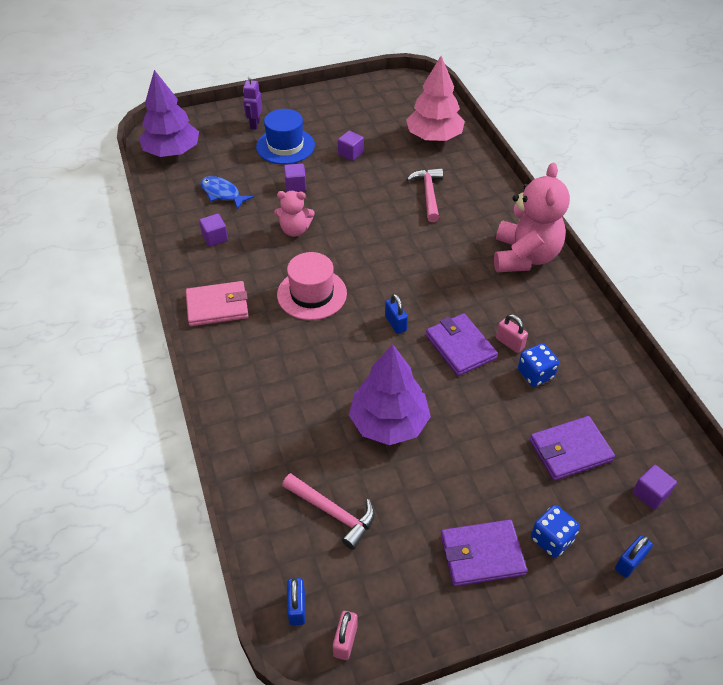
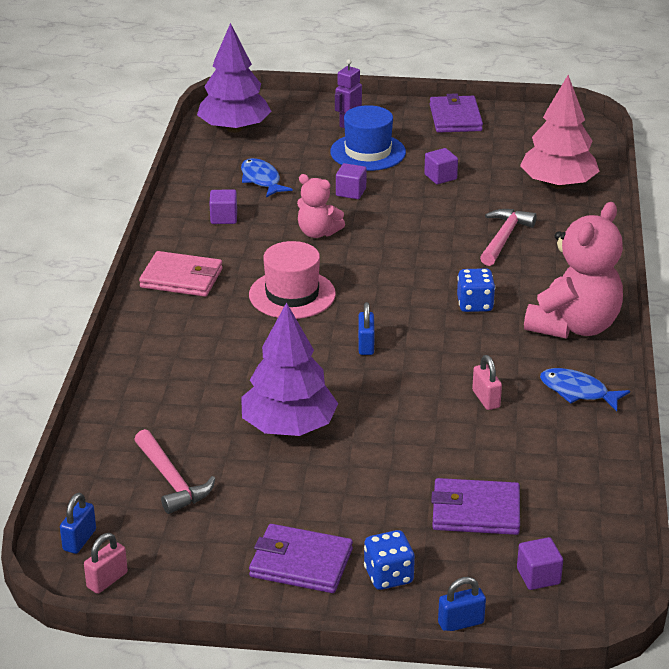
camera: 25 degrees right, 15 degrees down
purple wallet [426,313,498,376] -> purple wallet moved to [430,93,483,133]
blue dice [518,343,559,387] -> blue dice moved to [457,268,495,312]
none -> blue fish [540,368,630,411]

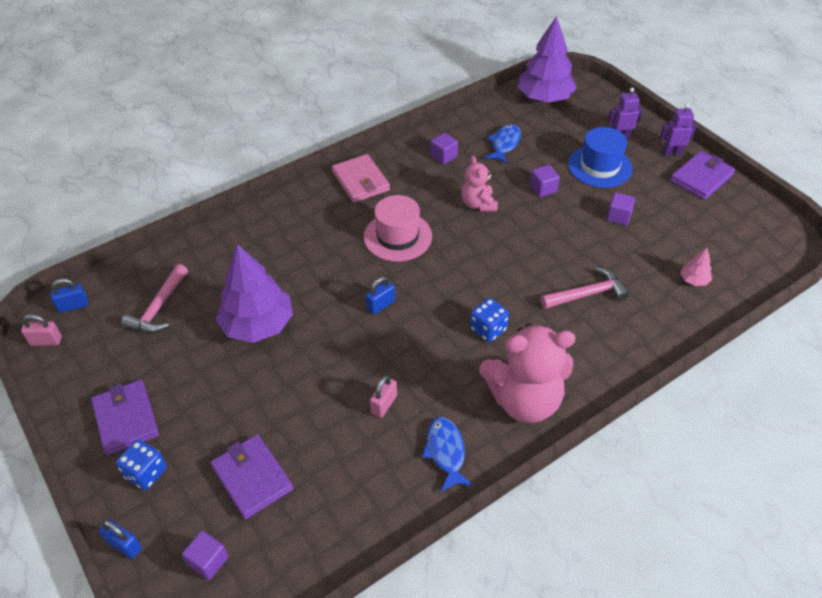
camera: 50 degrees right, 15 degrees up
pink tree [520,75,599,189] -> pink tree [680,248,712,286], size x0.43
none -> purple robot [660,103,697,156]

